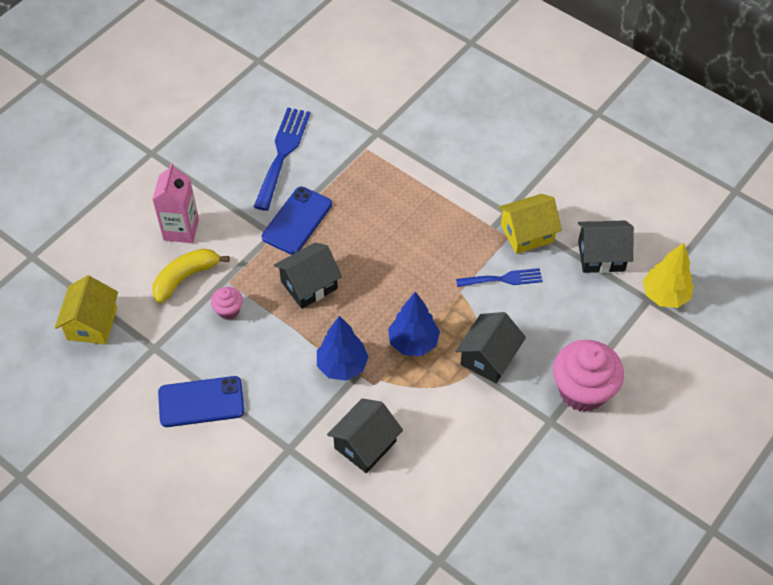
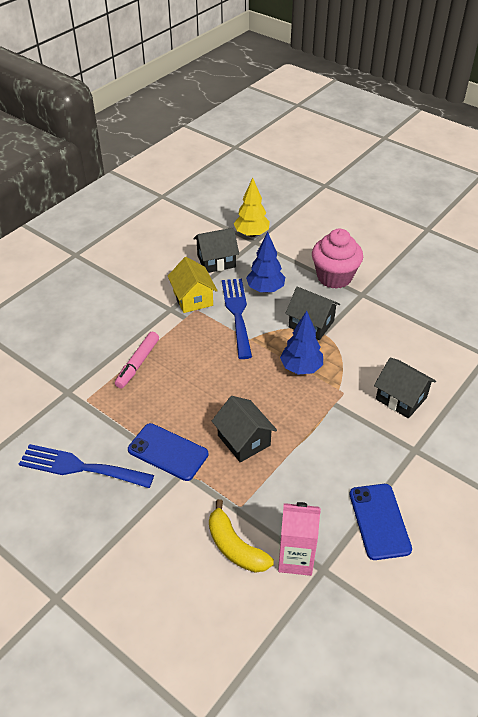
camera: 90 degrees left, 10 degrees down
yellow house [55,275,118,345] -> none
pink carton [152,163,199,243] -> pink carton moved to [278,502,321,576]
pink cupcake [211,287,243,320] -> none
blue tree [317,316,369,381] -> blue tree moved to [246,232,285,293]
blue fork [456,268,543,287] -> blue fork [222,279,252,359], size x1.64
black house [578,220,634,273] -> black house turned 75 degrees clockwise [193,228,239,273]
none -> pink marker [115,332,159,389]

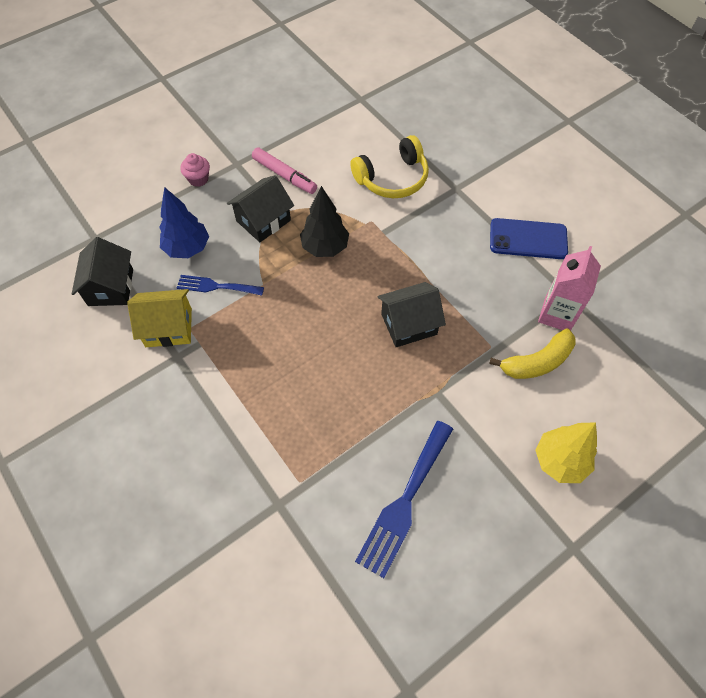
camera: 75 degrees left, 15 degrees up
pink marker [115,332,159,389] -> pink marker moved to [252,147,317,194]
blue phone [128,423,208,481] -> none
blue fork [222,279,252,359] -> blue fork [177,275,264,296], size x0.61
yellow tree [234,178,270,237] -> yellow tree moved to [535,422,597,483]
blue tree [280,311,323,375] -> black tree [300,186,349,257]
pink cupcake [312,229,363,289] -> pink cupcake [180,153,210,187], size x0.48
black house [374,358,436,418] -> yellow headphones [350,135,429,198]

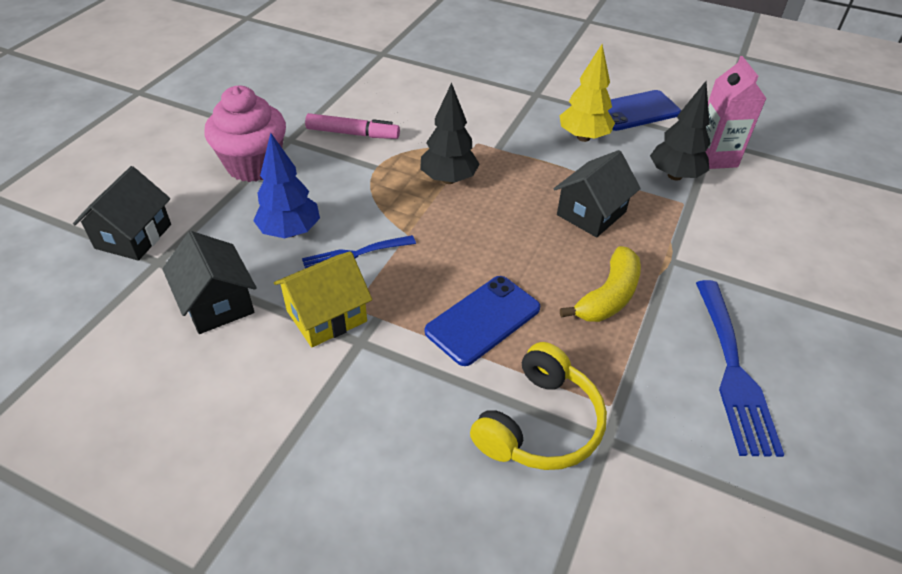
camera: 30 degrees left, 15 degrees down
pink cupcake [180,153,210,187] -> pink cupcake [204,86,286,182], size x2.09
black house [227,175,294,242] -> black house moved to [73,166,171,261]
yellow headphones [350,135,429,198] -> yellow headphones moved to [470,342,607,470]
yellow banana [489,328,576,379] -> yellow banana moved to [560,246,641,322]
yellow tree [535,422,597,483] -> yellow tree moved to [560,44,615,142]
none -> blue phone [425,276,540,366]
none -> black tree [650,81,711,180]

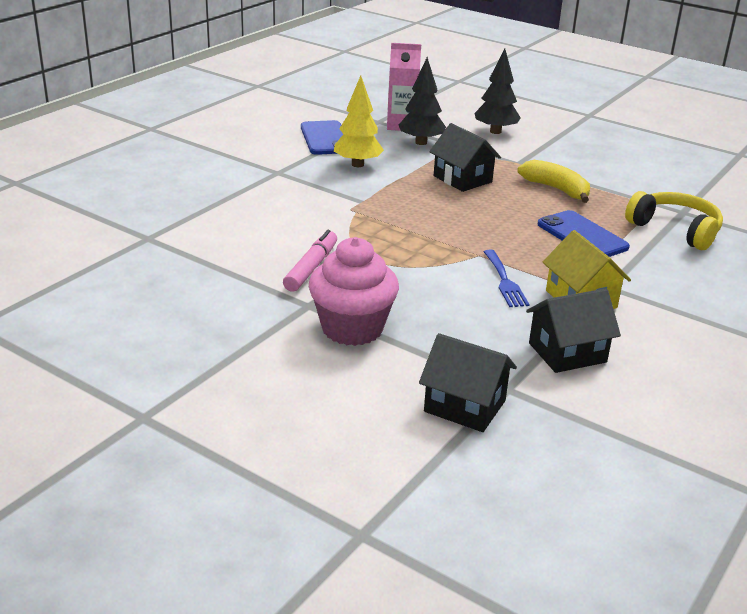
camera: 80 degrees left, 15 degrees down
blue tree [253,133,320,238] -> none
black tree [420,82,480,184] -> black tree moved to [475,49,521,134]
blue fork [696,280,784,457] -> none

